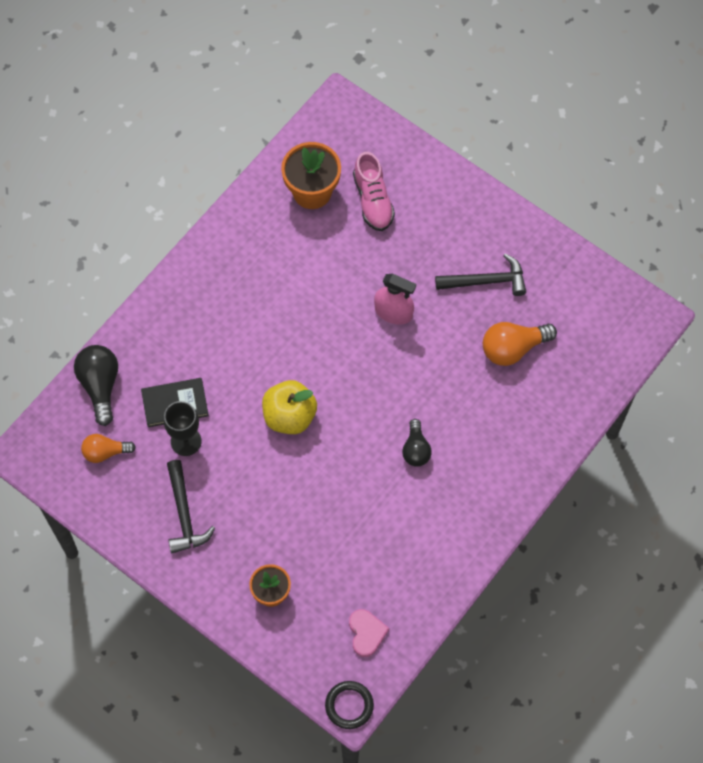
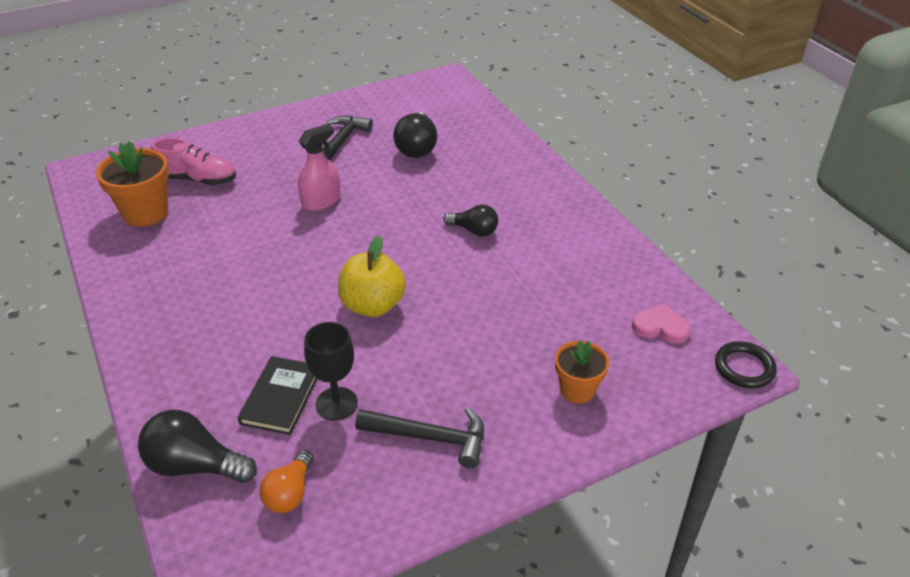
camera: 65 degrees left, 25 degrees down
orange light bulb [483,322,557,366] -> black light bulb [393,112,437,158]

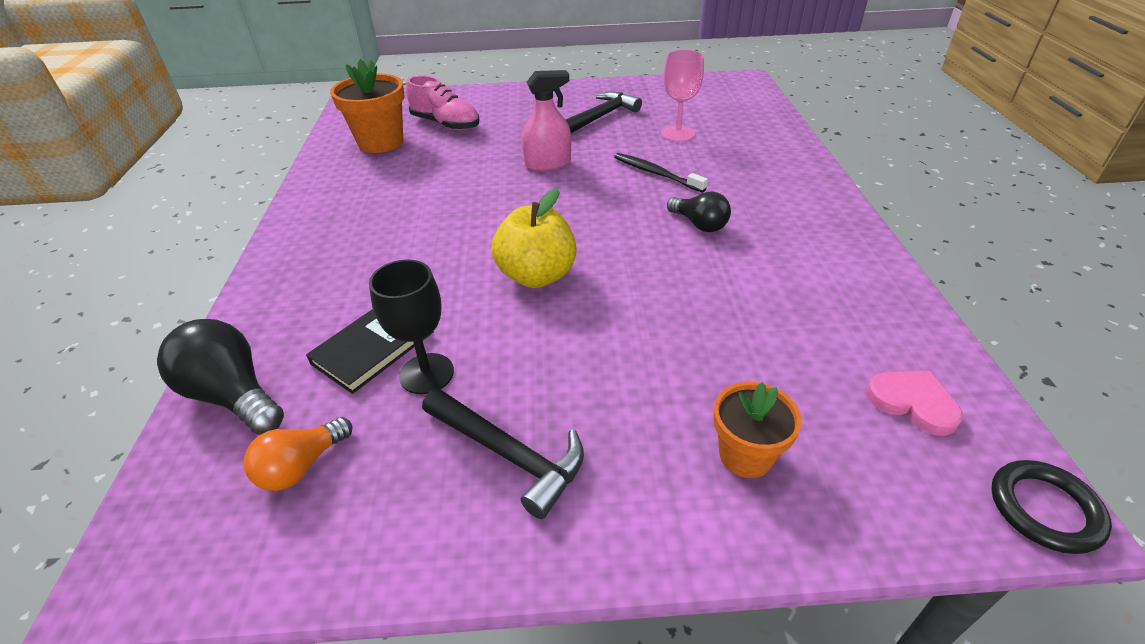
camera: 25 degrees right, 0 degrees up
black light bulb [393,112,437,158] -> pink goblet [661,49,704,142]
none -> black toothbrush [614,153,708,192]

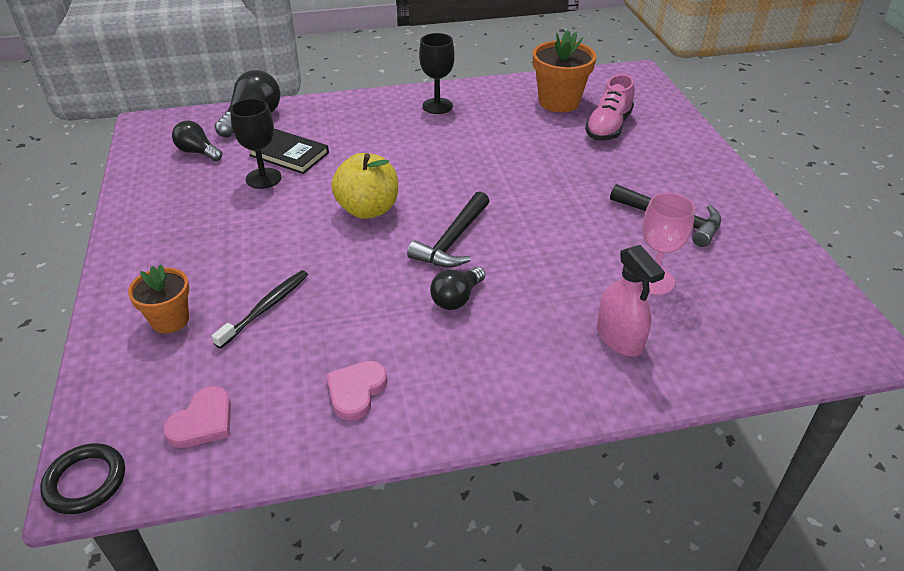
camera: 80 degrees right, 0 degrees up
orange light bulb [244,417,352,491] -> black light bulb [172,120,222,161]
black hammer [422,388,584,519] -> black hammer moved to [407,191,489,267]
pink spray bottle [522,70,571,171] -> pink spray bottle moved to [597,245,665,356]
black toothbrush [614,153,708,192] -> black toothbrush moved to [212,270,308,349]
none -> pink heart [326,361,388,421]
none -> black goblet [419,33,455,114]

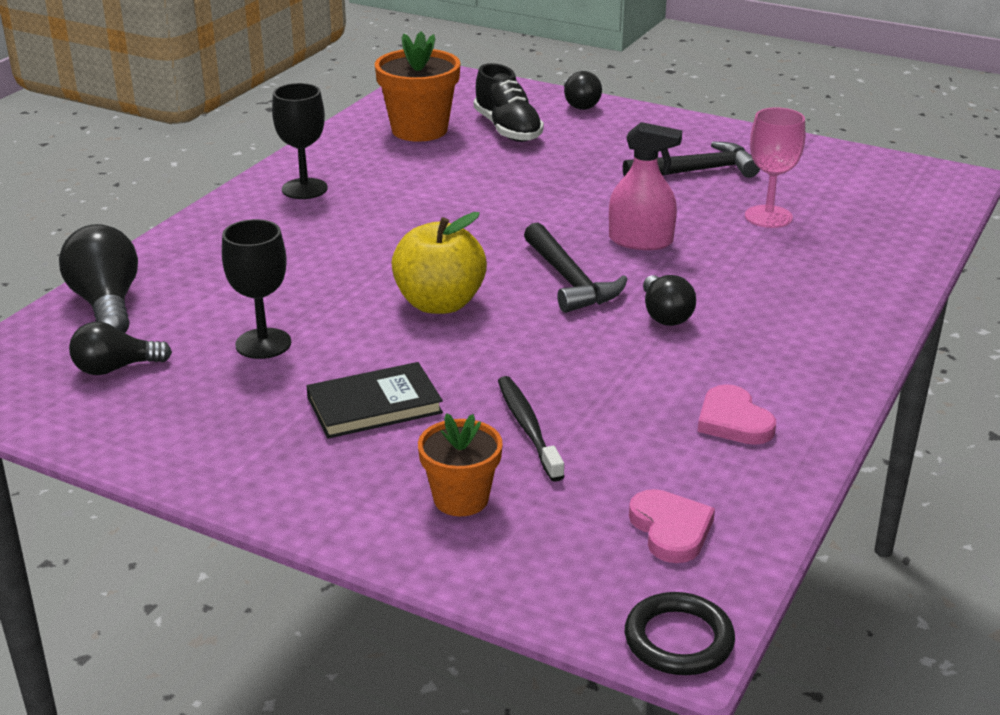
camera: 50 degrees left, 10 degrees down
black book [249,129,329,174] -> black book moved to [307,362,443,439]
pink shoe [585,74,635,141] -> black shoe [474,63,544,142]
pink spray bottle [597,245,665,356] -> pink spray bottle moved to [609,122,682,250]
none -> black light bulb [564,71,602,110]

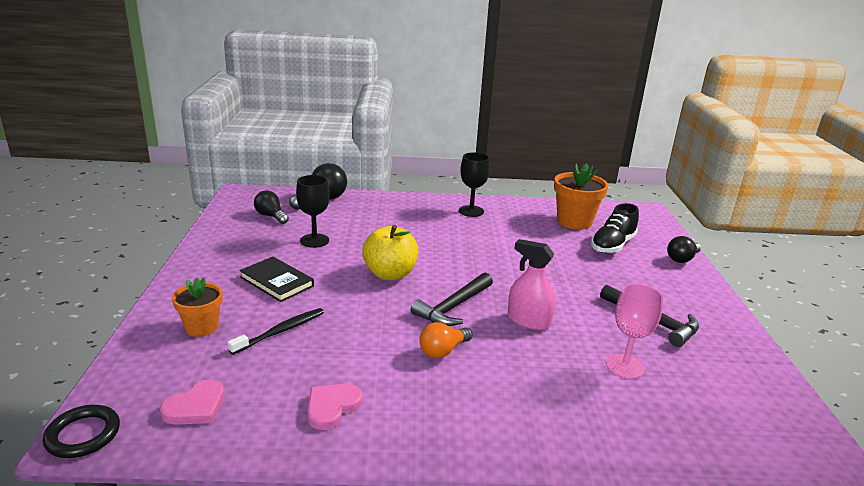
camera: 60 degrees right, 5 degrees down
pink spray bottle [609,122,682,250] -> pink spray bottle turned 135 degrees clockwise [508,239,556,330]
black light bulb [643,275,696,326] -> orange light bulb [419,322,473,358]

